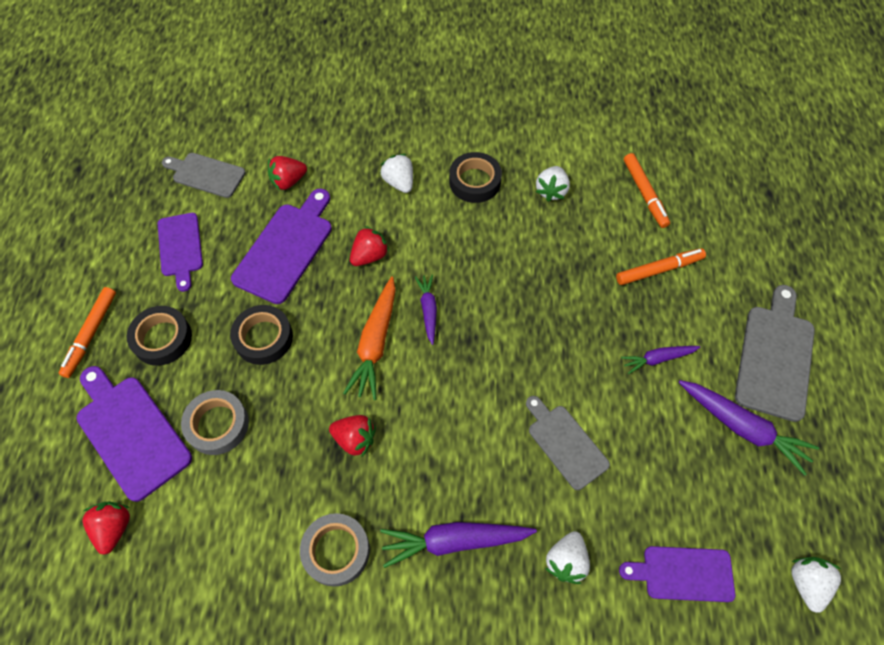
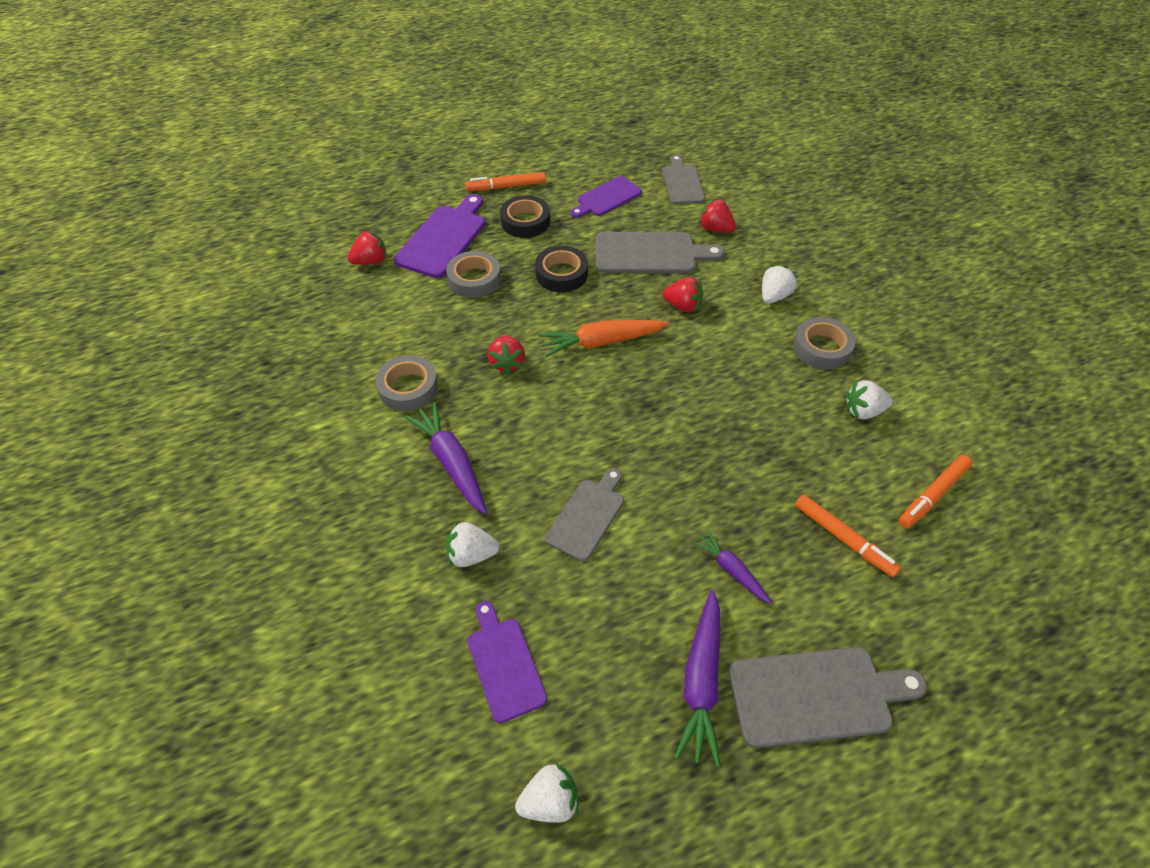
camera: 65 degrees right, 10 degrees down
purple cutting board [231,188,332,304] -> grey cutting board [596,232,725,273]
purple carrot [415,274,437,345] -> none
black tape [449,152,502,203] -> grey tape [793,317,856,370]

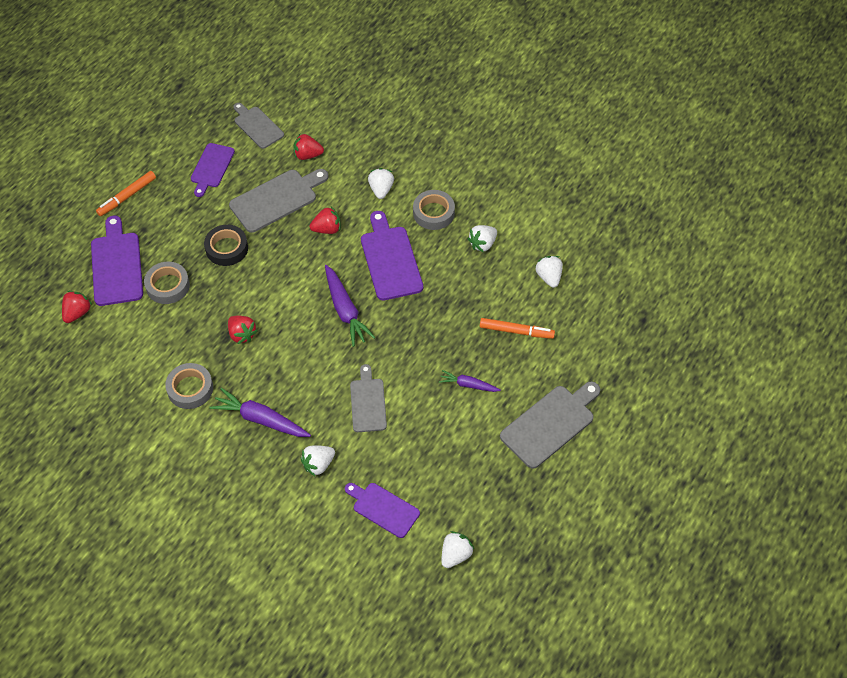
camera: 35 degrees left, 5 degrees up
black tape [500,195,550,238] -> none
orange carrot [539,320,669,357] -> none
purple carrot [674,590,721,767] -> purple carrot moved to [325,265,375,347]
orange marker [899,455,972,528] -> white strawberry [536,256,563,288]
none -> purple cutting board [361,211,423,301]

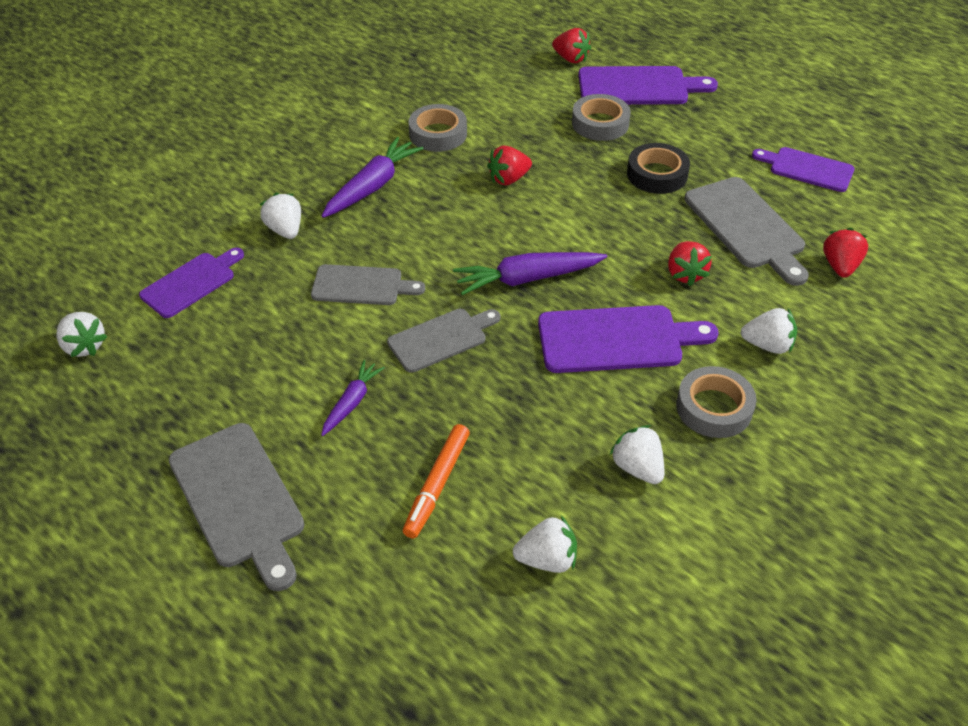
camera: 100 degrees right, 10 degrees down
orange marker [96,171,156,216] -> none
grey cutting board [233,103,284,149] -> grey cutting board moved to [387,309,500,373]

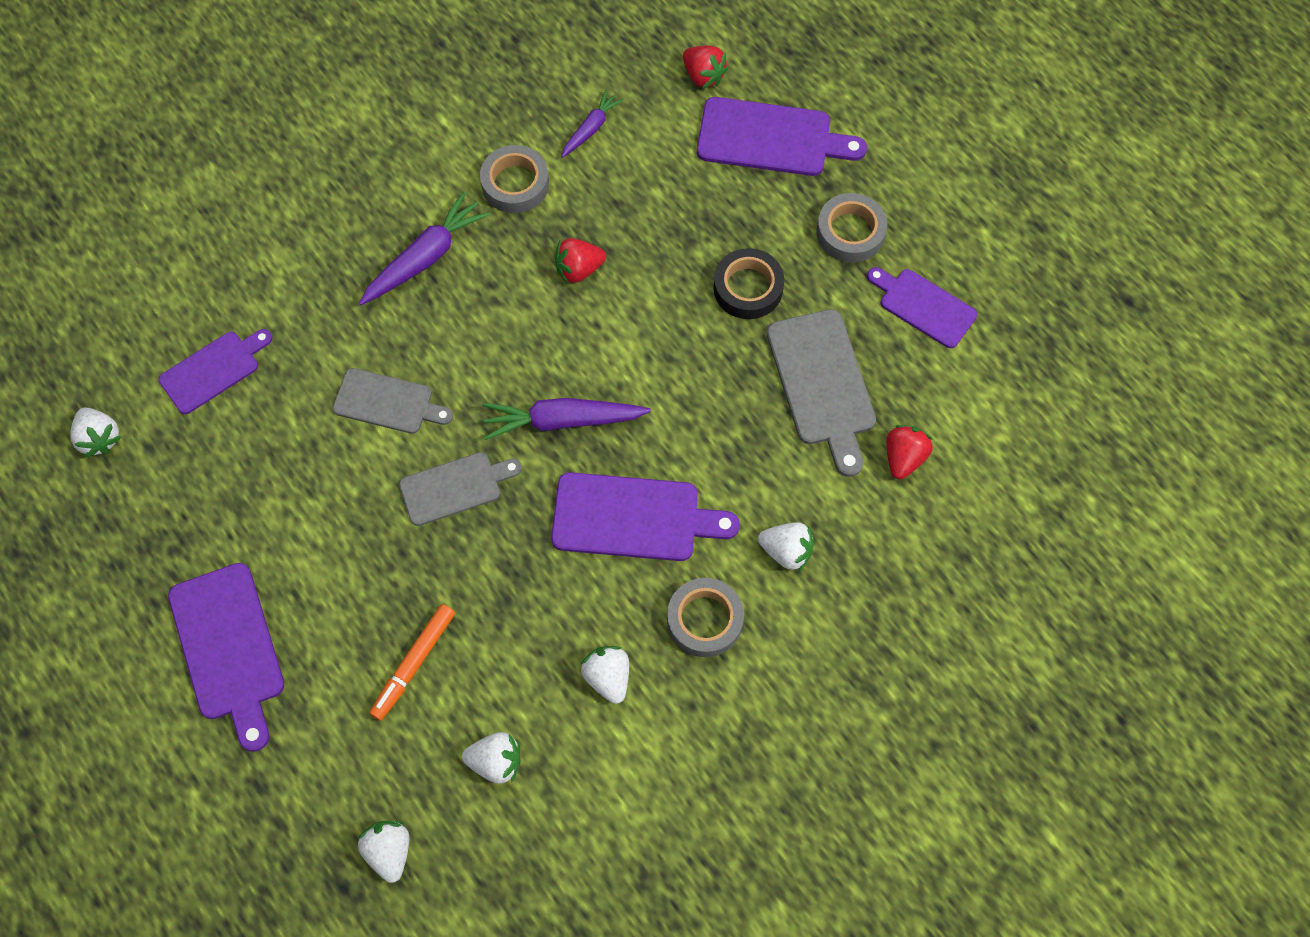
camera: 10 degrees right, 20 degrees up
grey cutting board [168,423,305,591] -> purple cutting board [168,563,284,752]
white strawberry [260,193,301,239] -> white strawberry moved to [358,821,409,883]
purple carrot [321,360,385,436] -> purple carrot moved to [561,89,624,158]
grey tape [572,94,631,141] -> grey tape moved to [817,193,887,263]
red strawberry [668,241,712,286] -> none

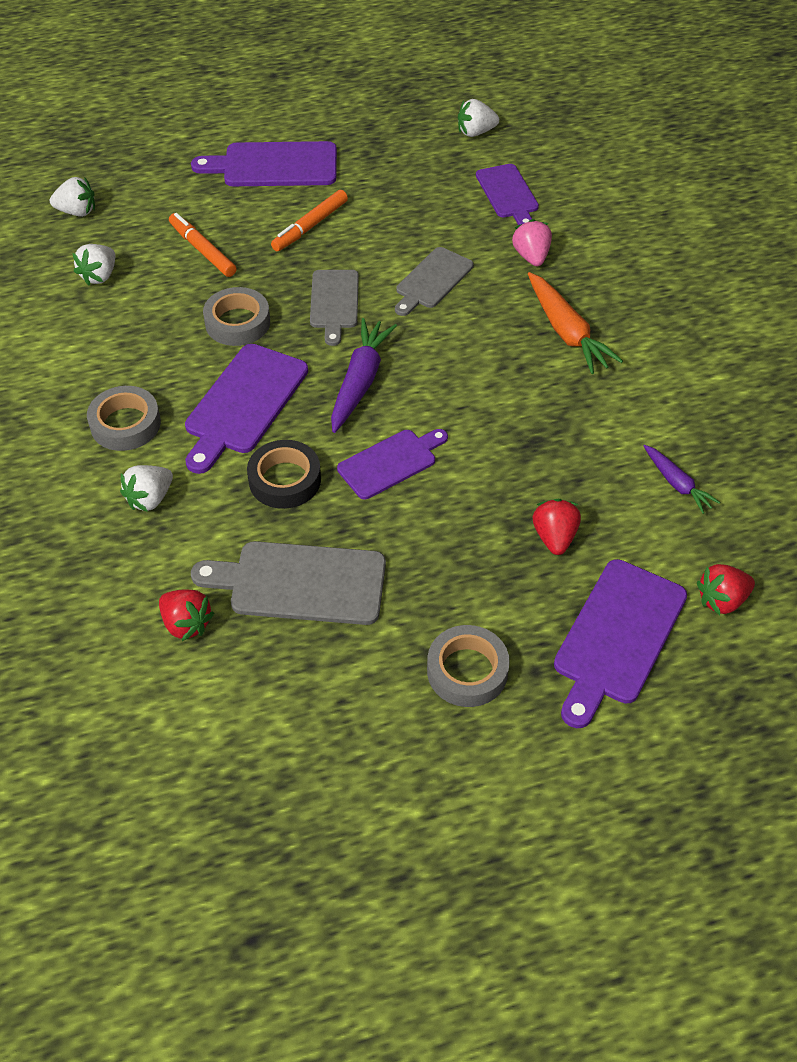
camera: 110 degrees right, 15 degrees down
purple carrot [359,192,490,305] -> orange carrot [528,272,623,374]
grey tape [480,145,549,213] -> grey tape moved to [203,287,270,346]
red strawberry [555,238,606,284] -> red strawberry moved to [533,499,581,555]
white strawberry [581,646,629,704] -> none
black tape [714,248,784,319] -> black tape moved to [247,440,321,509]
purple cutting board [867,267,977,348] -> purple cutting board moved to [337,429,448,499]
none -> orange marker [271,190,348,251]
none -> pink strawberry [512,219,552,266]

